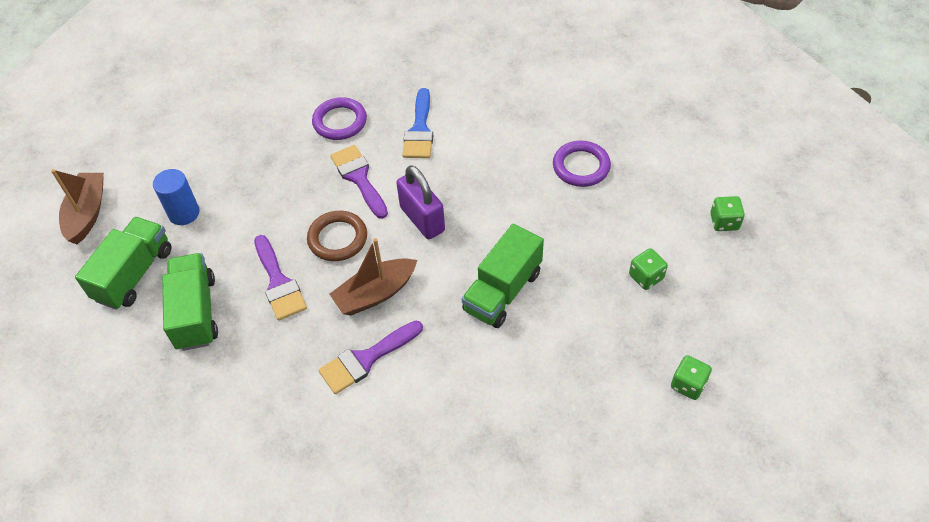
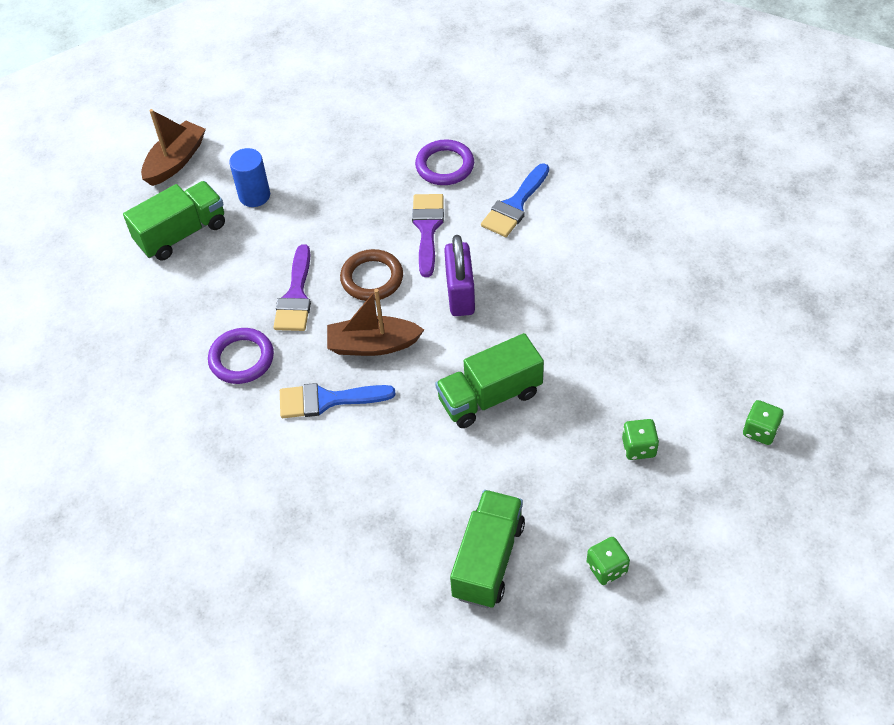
camera: 30 degrees right, 0 degrees up
green truck [162,253,218,351] -> green truck moved to [450,490,525,608]
purple brush [318,321,423,394] -> blue brush [280,383,396,418]
purple ring [553,141,611,187] -> purple ring moved to [208,328,274,384]

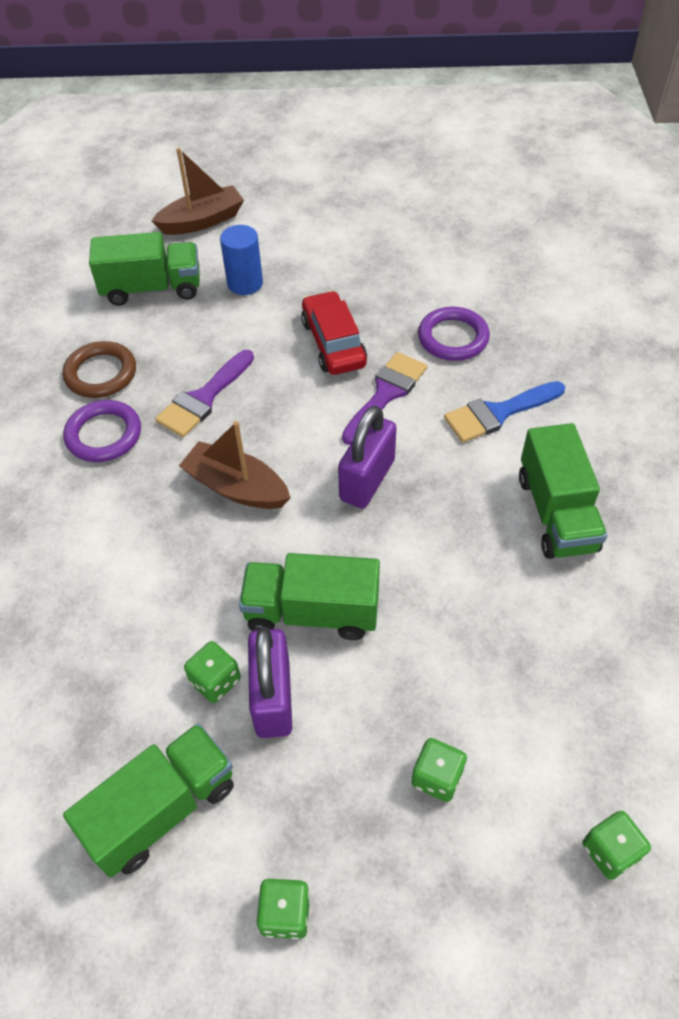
camera: 30 degrees right, 0 degrees up
blue brush [280,383,396,418] -> none
brown ring [340,249,403,301] -> brown ring moved to [63,341,136,398]
none -> green dice [184,641,241,703]
none -> purple padlock [248,627,292,738]
none -> red car [301,291,367,375]
none -> green truck [519,423,607,559]

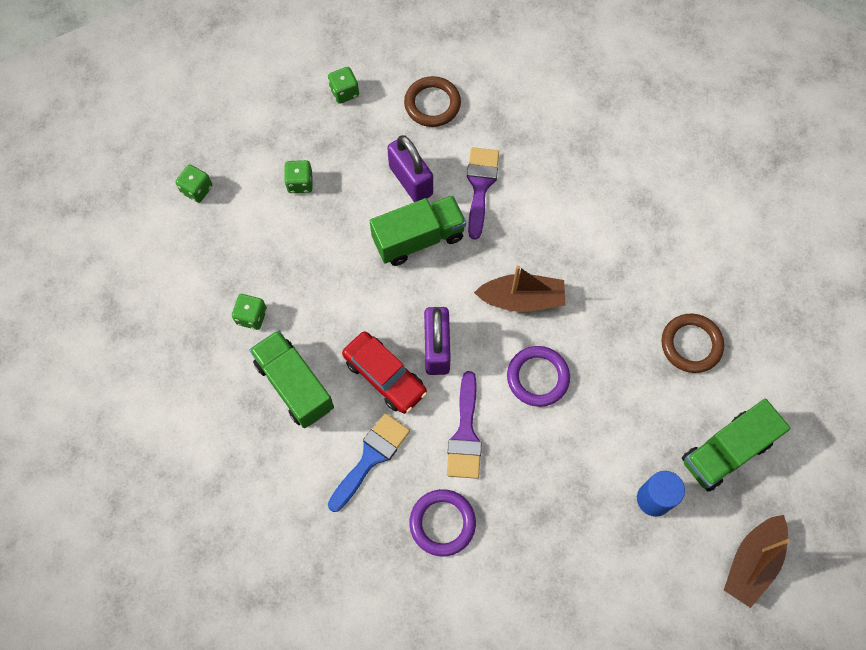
camera: 150 degrees right, 15 degrees up
green truck [63,723,234,878] -> brown ring [404,76,461,127]
purple ring [64,400,141,462] -> purple ring moved to [507,346,570,407]
purple brush [155,350,254,437] -> purple brush moved to [467,147,499,240]
green dice [184,641,241,703] -> green dice moved to [232,294,267,330]
red car [301,291,367,375] -> red car moved to [342,331,427,414]

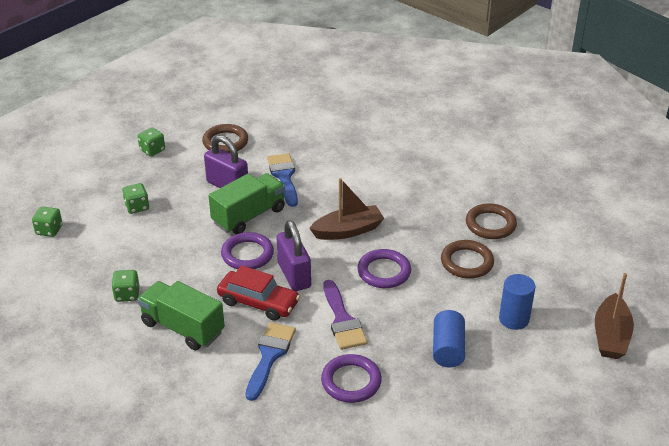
camera: 20 degrees left, 30 degrees down
purple brush [467,147,499,240] -> blue brush [267,153,298,207]
green truck [682,399,790,492] -> none
none -> purple ring [221,232,274,269]
none -> blue cylinder [433,310,465,368]
none -> brown ring [441,240,494,279]

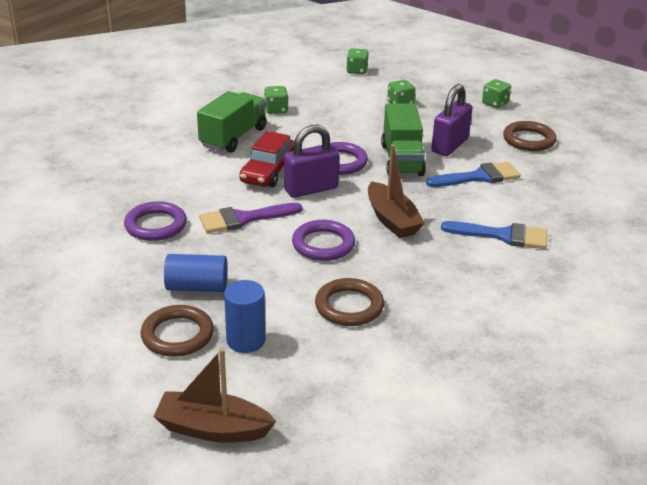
camera: 85 degrees right, 5 degrees down
green truck [209,173,285,234] -> green truck turned 45 degrees clockwise [381,103,426,176]
blue brush [246,322,296,401] -> blue brush moved to [441,221,547,249]
brown ring [466,203,517,239] -> brown ring moved to [141,305,214,357]

